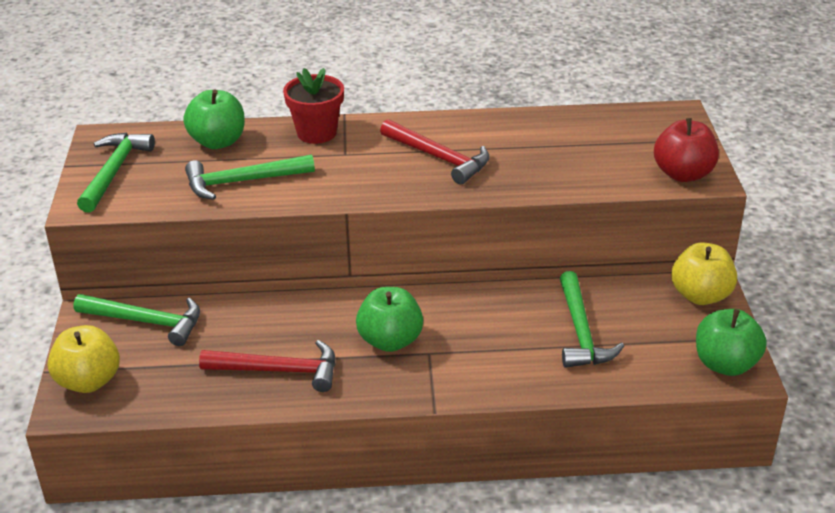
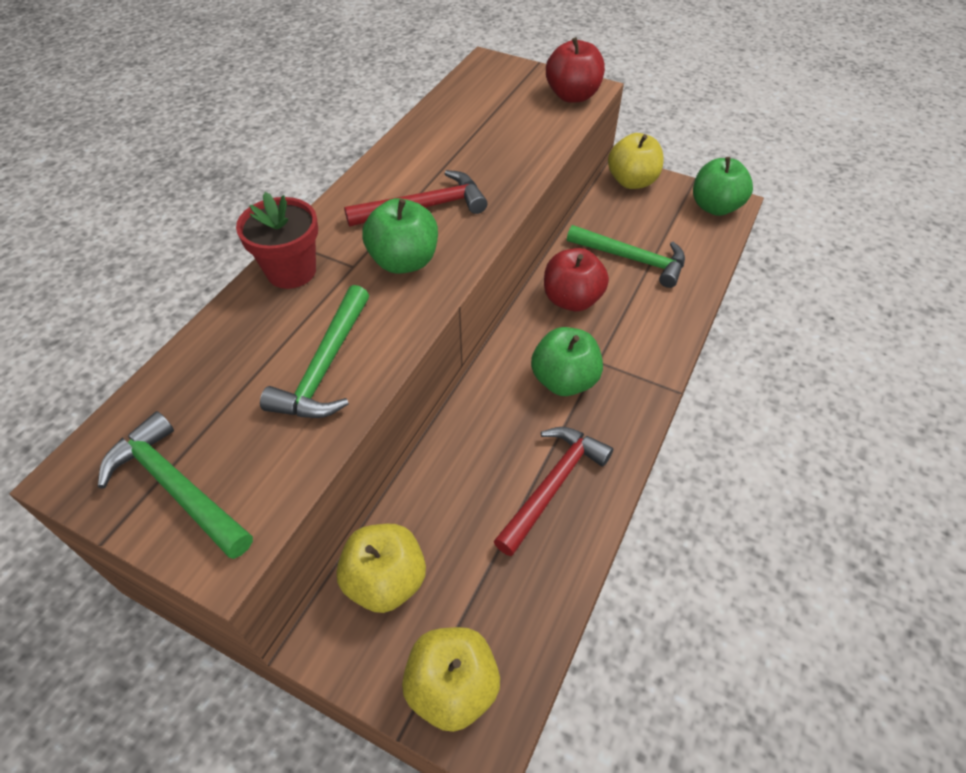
camera: 60 degrees left, 15 degrees up
green hammer [73,294,200,346] -> yellow apple [336,524,426,613]
green apple [183,89,245,149] -> green apple moved to [362,198,438,274]
none -> red apple [544,248,609,311]

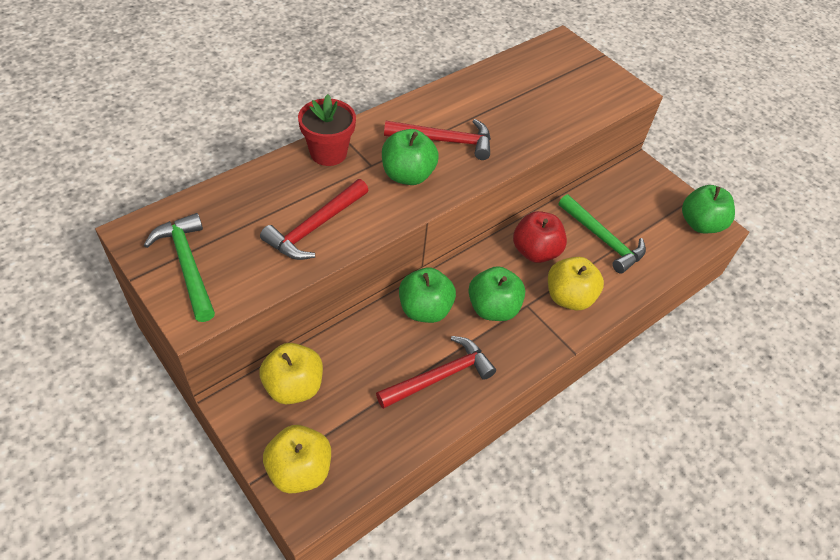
camera: 20 degrees right, 0 degrees up
green hammer [260,285,369,418] -> red hammer [260,179,369,260]
red apple [546,37,605,103] -> none
yellow apple [608,133,664,189] -> yellow apple moved to [548,257,604,310]
none -> green apple [399,268,456,323]

